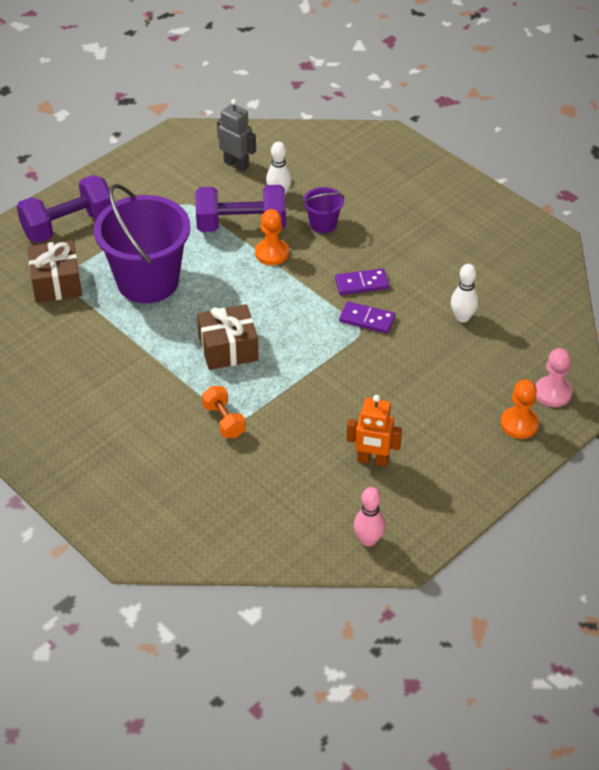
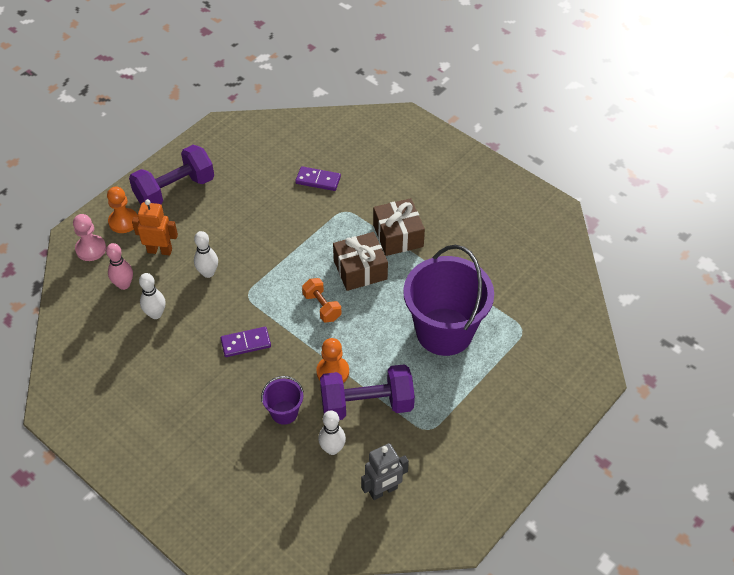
camera: 175 degrees right, 5 degrees up
purple dumbbell [17,175,111,243] -> purple dumbbell moved to [129,145,214,205]
brown gift [27,240,82,303] -> brown gift moved to [373,198,425,256]
orange dumbbell [202,386,246,438] -> orange dumbbell moved to [302,278,341,323]
grey robot [217,99,256,172] -> grey robot turned 60 degrees counterclockwise [361,443,409,500]
purple domino [339,301,395,333] -> purple domino moved to [295,166,341,191]
orange robot [347,395,402,467] -> orange robot moved to [132,199,178,255]
pink bowling pin [354,487,385,546] -> pink bowling pin moved to [106,243,133,290]
none -> white bowling pin [194,231,218,278]

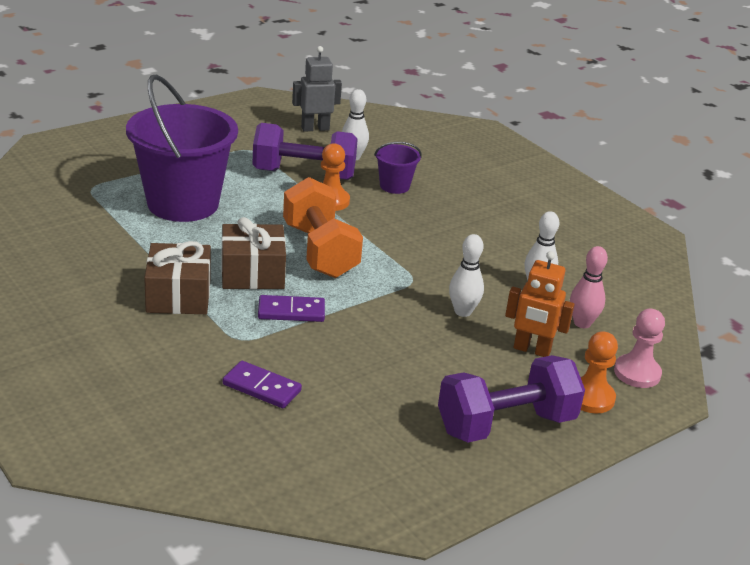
camera: 170 degrees left, 20 degrees down
purple domino [221,327,271,357] -> purple domino moved to [258,295,325,322]
orange dumbbell [302,278,341,323] -> orange dumbbell [283,177,363,278], size x1.85

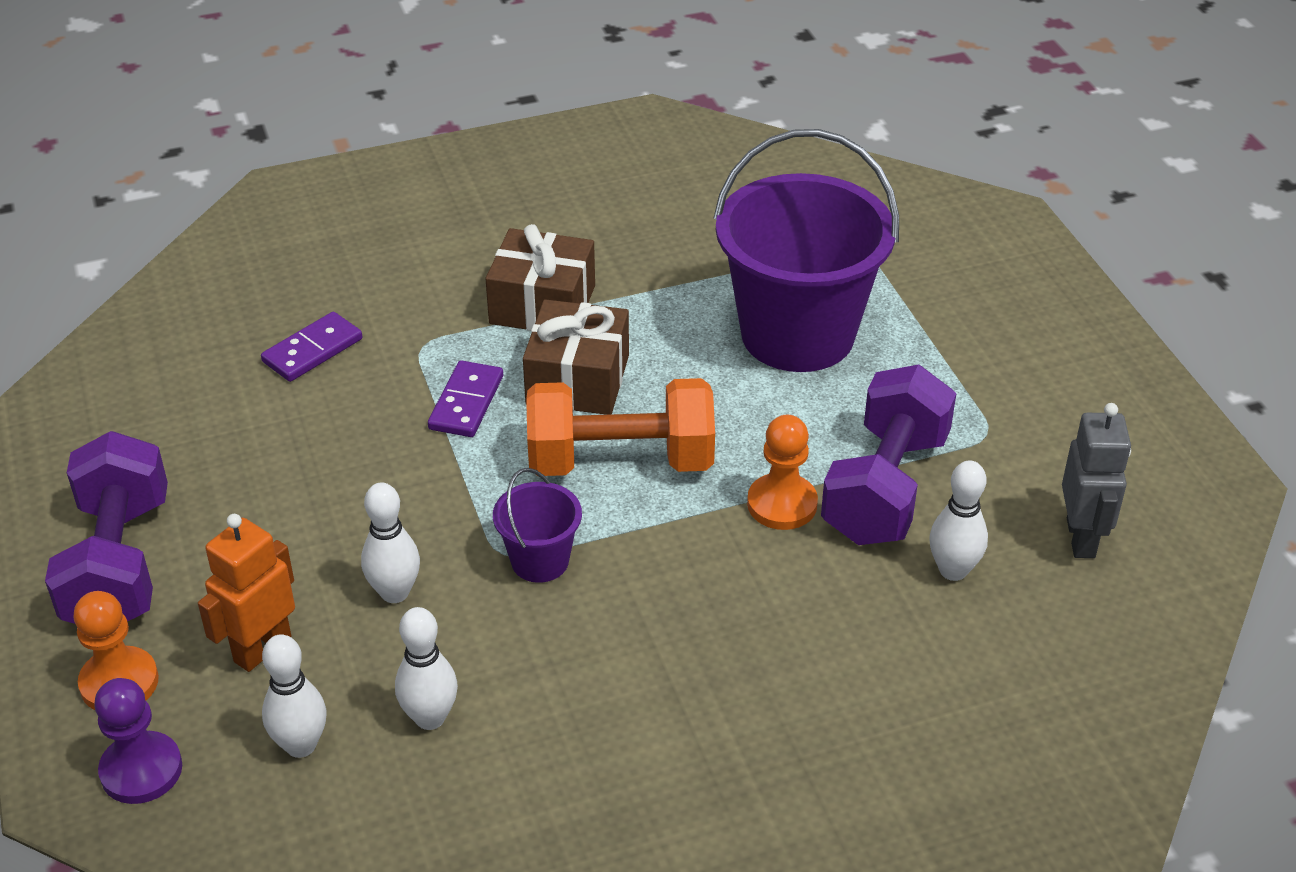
camera: 110 degrees right, 10 degrees up
purple bucket [374,142,422,194] -> purple bucket moved to [493,468,582,583]
pink bowling pin [570,246,608,328] -> white bowling pin [262,634,326,758]
pink pawn [614,309,665,388] -> purple pawn [94,678,182,804]

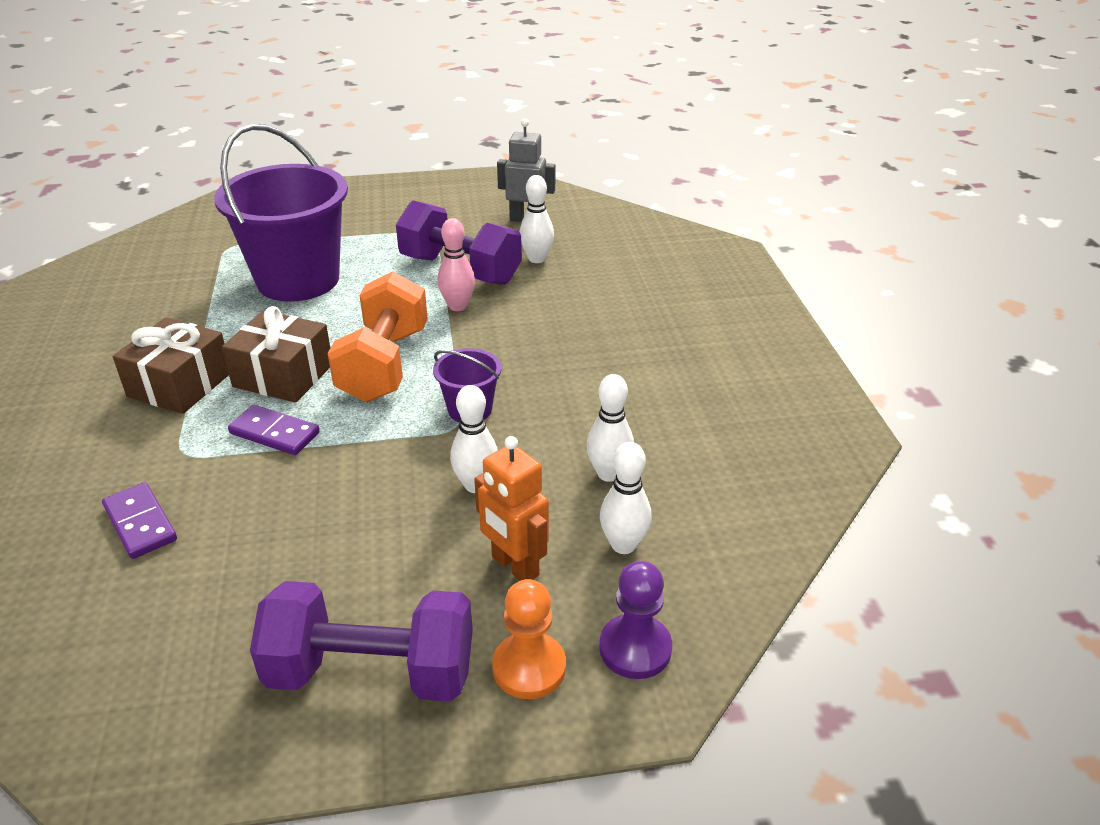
camera: 80 degrees left, 5 degrees down
orange pawn [747,415,818,530] -> pink bowling pin [437,218,475,311]

